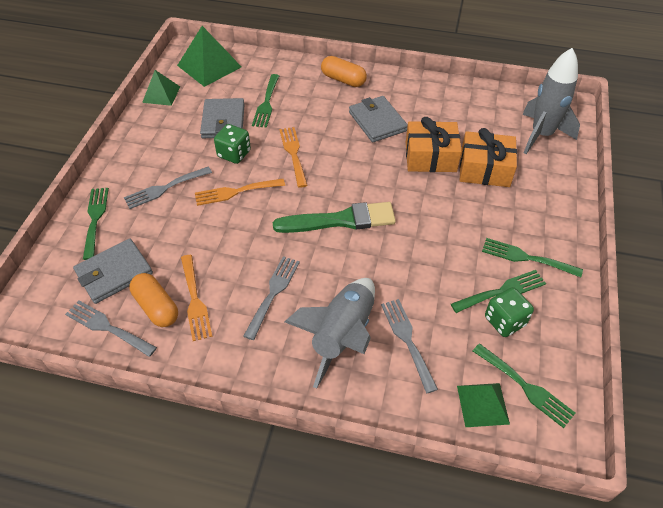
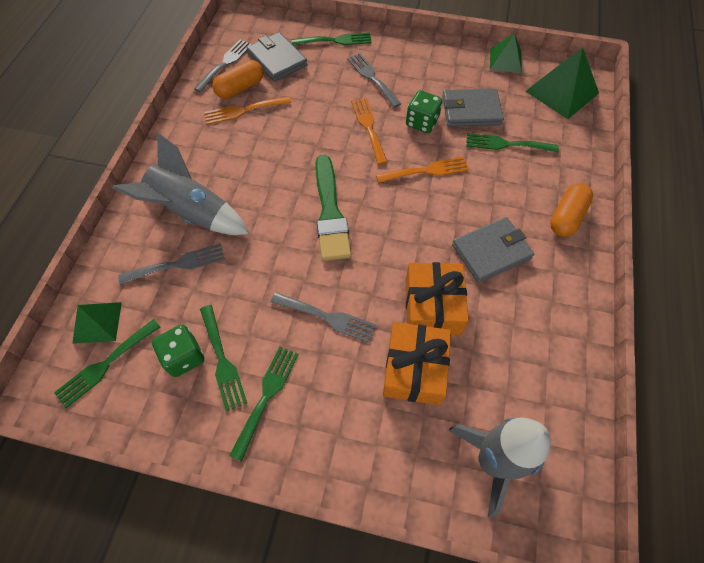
camera: 90 degrees right, 10 degrees up
grey fork [243,256,300,340] -> grey fork moved to [271,292,376,343]

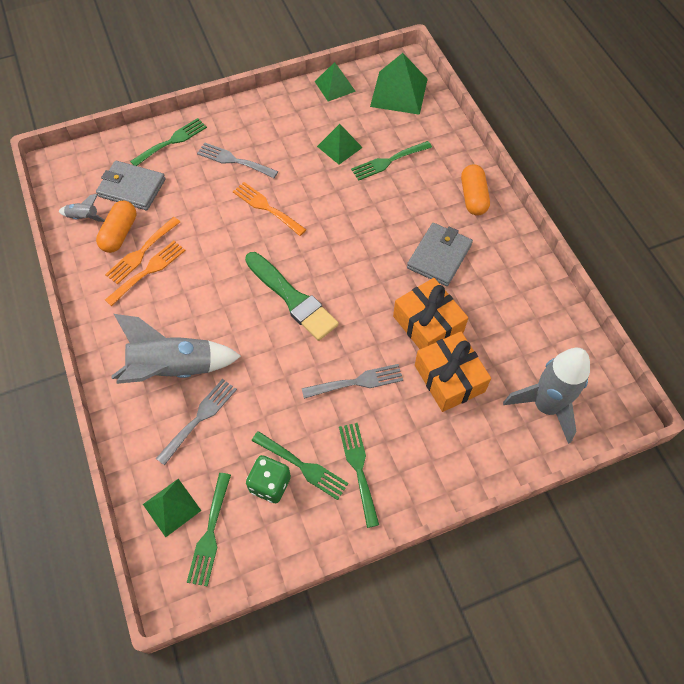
camera: 35 degrees left, 0 degrees up
grey fork [194,39,252,93] -> grey rocket [58,194,105,222]
orange fork [376,156,469,183] -> orange fork moved to [105,241,186,306]
green dice [406,90,443,133] -> none
grey wallet [442,89,504,127] -> green pyramid [317,124,363,165]

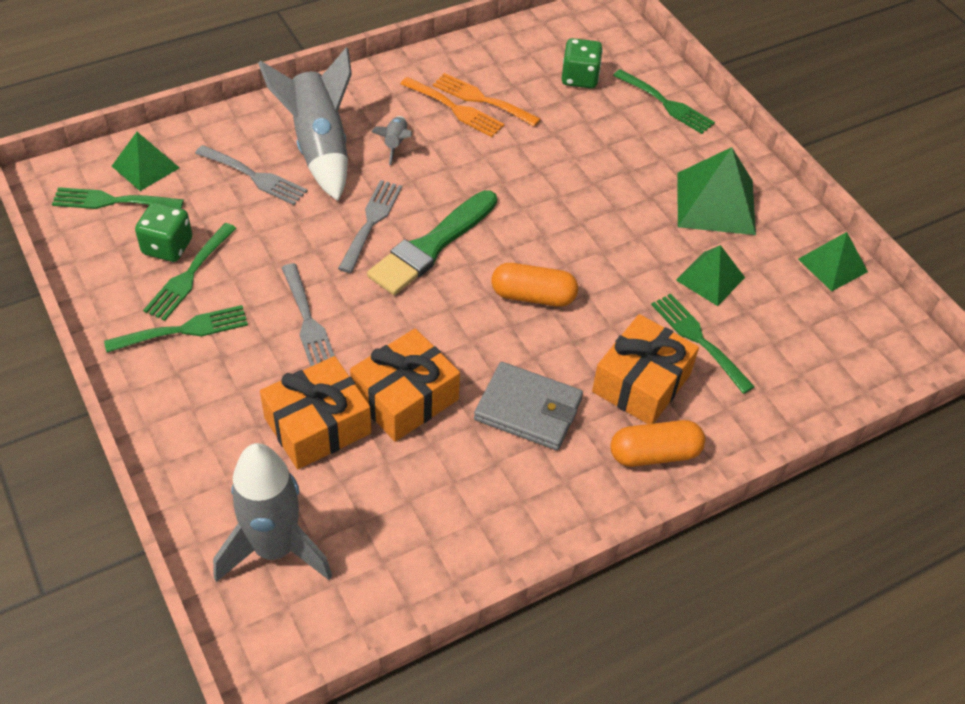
camera: 80 degrees right, 10 degrees down
grey rocket [58,194,105,222] -> grey rocket moved to [371,116,412,165]
grey wallet [96,161,166,210] -> green dice [561,38,603,88]
orange capsule [96,201,137,253] -> orange capsule moved to [491,263,578,307]
grey fork [197,143,278,178] -> grey fork moved to [338,180,402,273]
orange fork [233,182,307,236] -> none
green pyramid [370,53,428,115] -> green pyramid moved to [677,147,756,235]
none -> orange gift [592,314,699,424]

